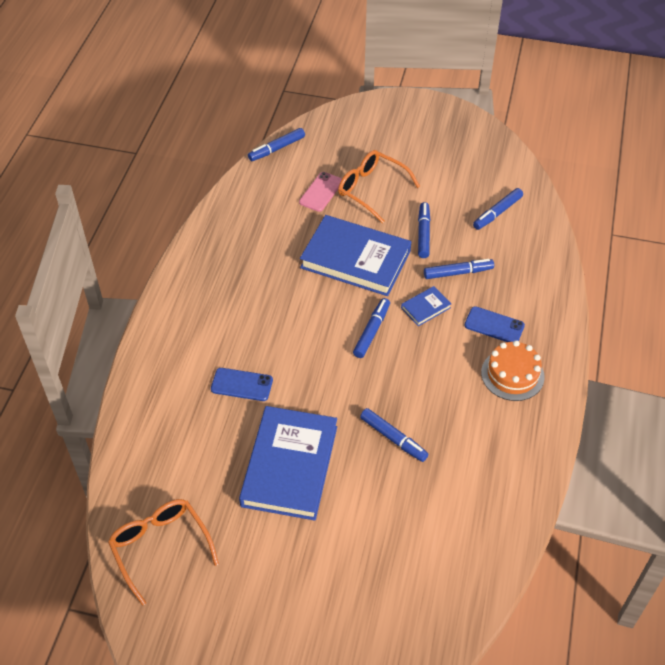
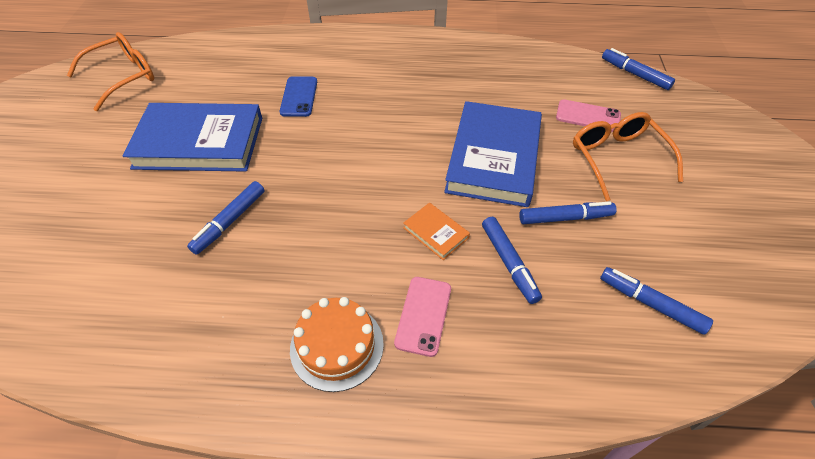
camera: 80 degrees right, 0 degrees up
orange glasses [338,150,420,223] -> orange glasses turned 45 degrees counterclockwise [573,112,683,201]
blue marker [353,298,390,358] -> none
blue book [401,286,451,326] -> orange book [403,203,470,260]
blue phone [464,306,525,342] -> pink phone [394,277,451,357]

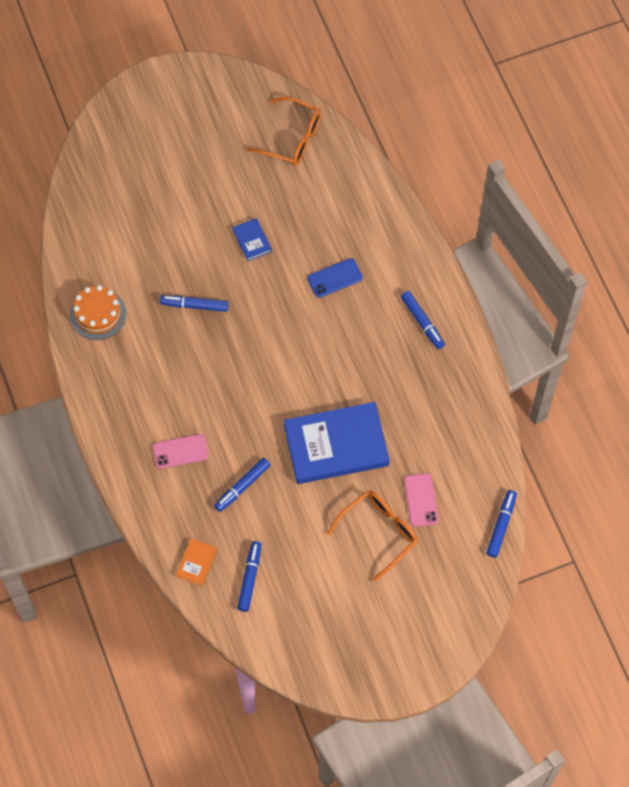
camera: 65 degrees right, 15 degrees up
blue book [123,103,262,172] -> blue book [232,218,272,261], size x0.43
orange cake [290,297,384,392] -> orange cake moved to [70,285,126,340]
orange book [403,203,470,260] -> orange book moved to [176,539,217,586]
blue marker [519,201,617,224] -> blue marker moved to [401,291,445,349]

